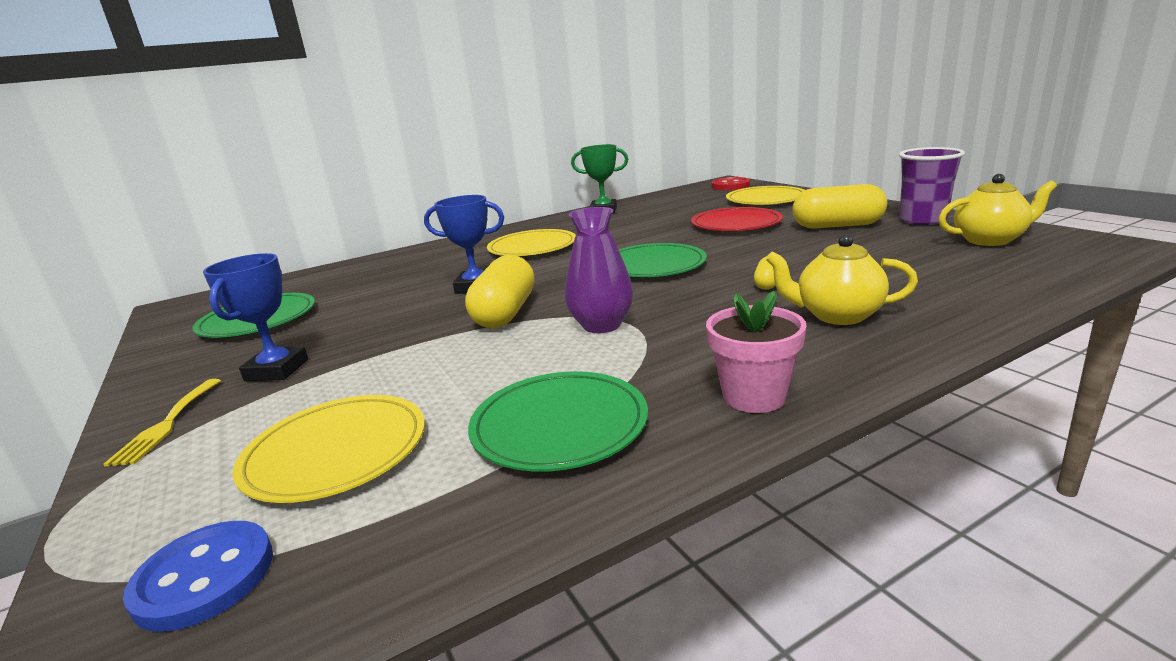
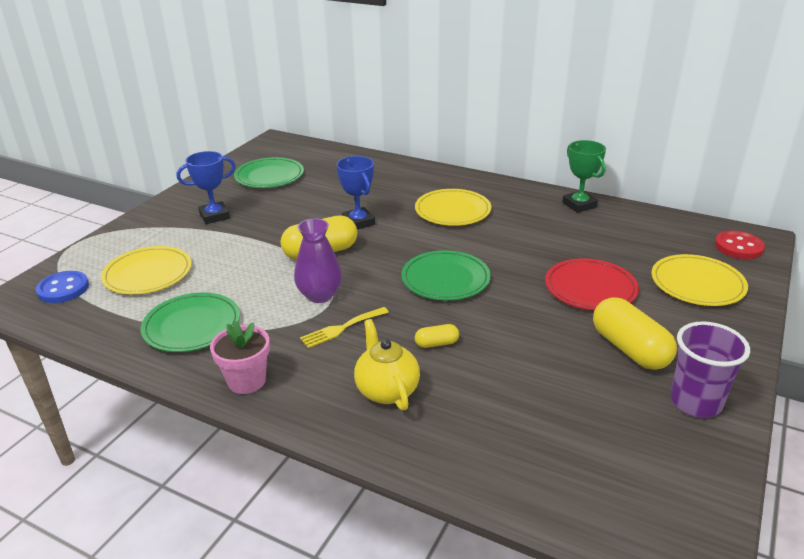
camera: 55 degrees right, 10 degrees up
yellow fork [103,379,221,467] -> yellow fork moved to [300,307,389,348]
yellow teapot [938,174,1057,246] -> none

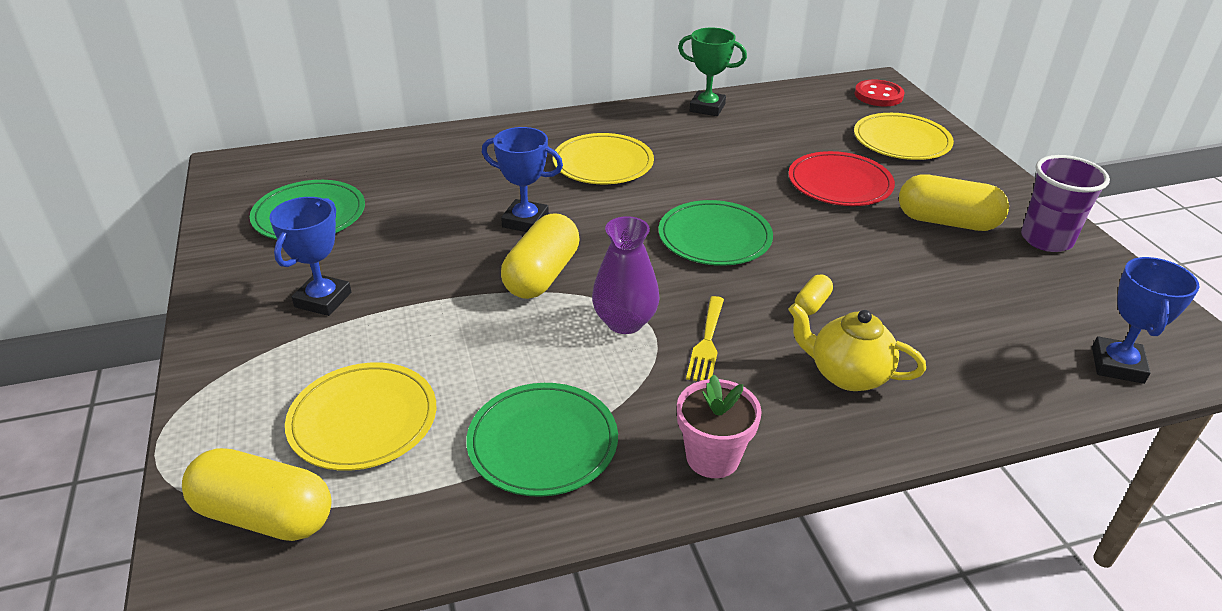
camera: 45 degrees left, 5 degrees up
blue button [36,271,89,303] -> yellow capsule [182,448,332,541]
none -> blue trophy [1092,257,1200,384]

